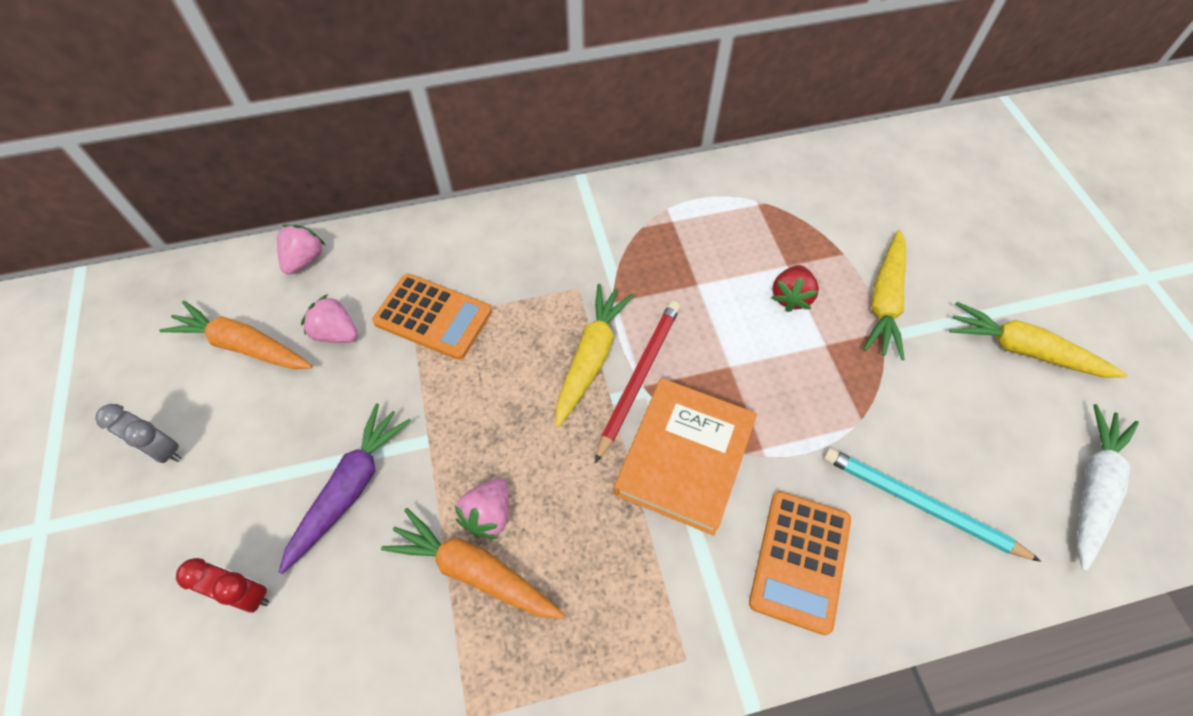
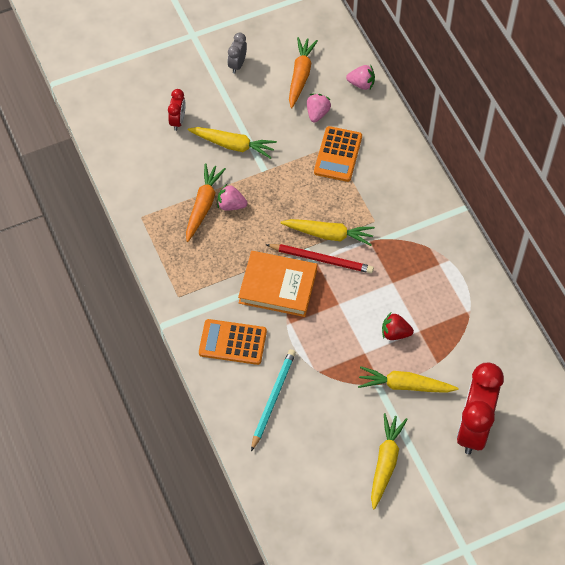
camera: 80 degrees right, 0 degrees up
purple carrot [279,403,411,574] -> yellow carrot [188,127,277,159]
white carrot [1076,404,1139,572] -> none
none -> red clock [456,363,504,454]

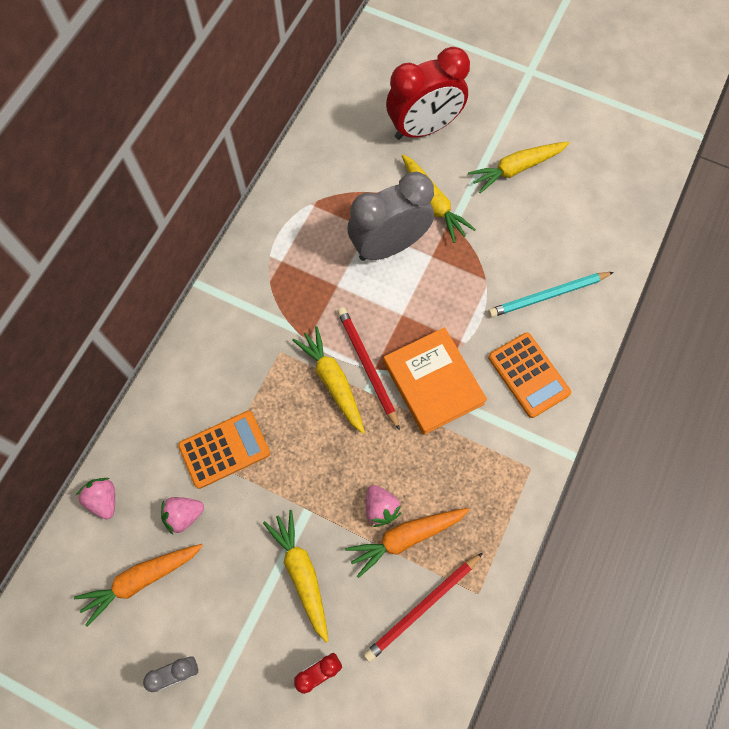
camera: 130 degrees left, 10 degrees up
red strawberry [382,313,414,340] -> grey clock [347,172,434,261]
none -> red pencil [363,553,483,662]

